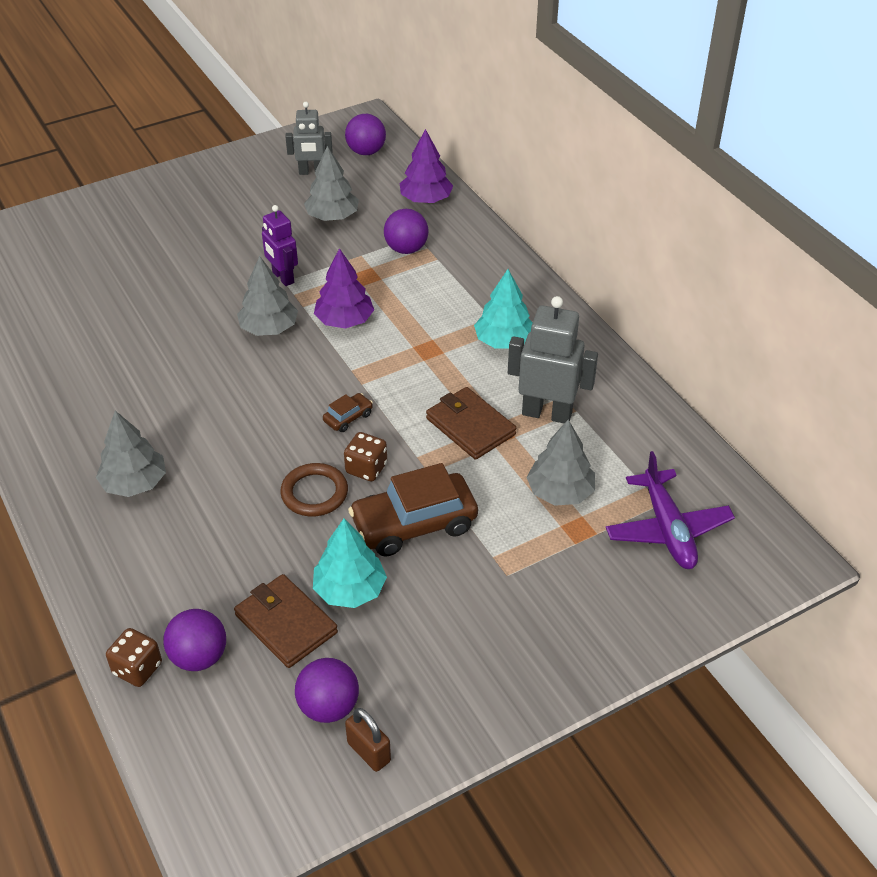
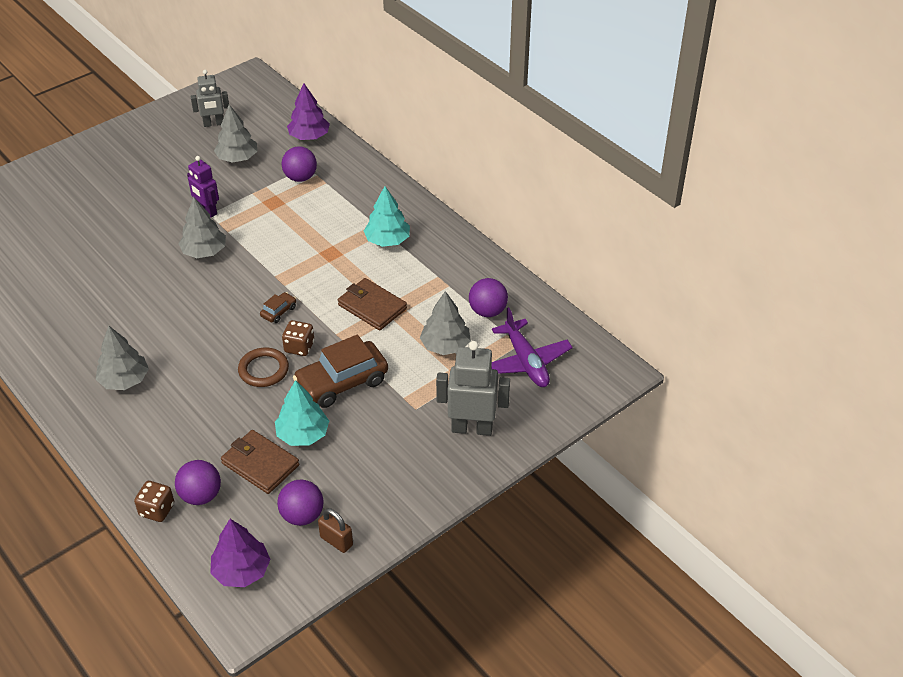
camera: 10 degrees left, 0 degrees up
purple tree [314,248,374,329] -> purple tree moved to [210,519,271,587]
purple ball [345,114,386,155] -> purple ball moved to [469,278,508,317]
grey robot [508,296,598,423] -> grey robot moved to [436,341,510,436]

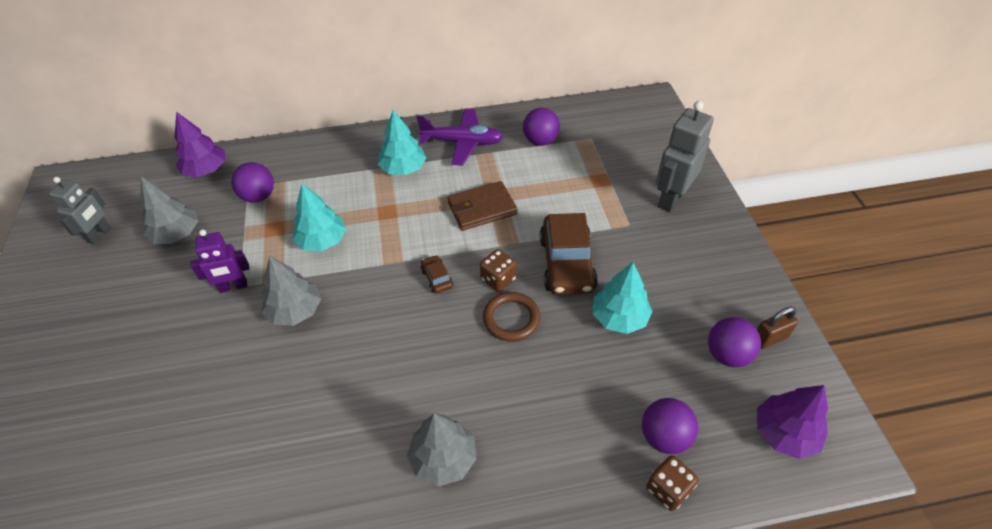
camera: 60 degrees left, 5 degrees up
brown wallet [221,430,299,494] -> none
grey tree [420,291,471,355] -> none
purple plane [491,307,573,387] -> purple plane moved to [417,108,503,166]
none -> turquoise tree [292,183,346,251]

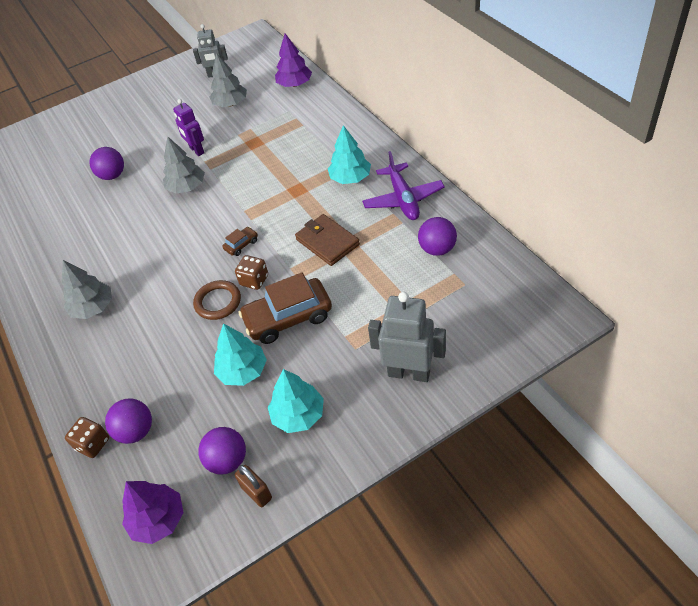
camera: 75 degrees right, 0 degrees up
purple ball [231,162,274,203] -> purple ball moved to [90,147,124,180]
turquoise tree [292,183,346,251] -> turquoise tree moved to [268,369,324,433]

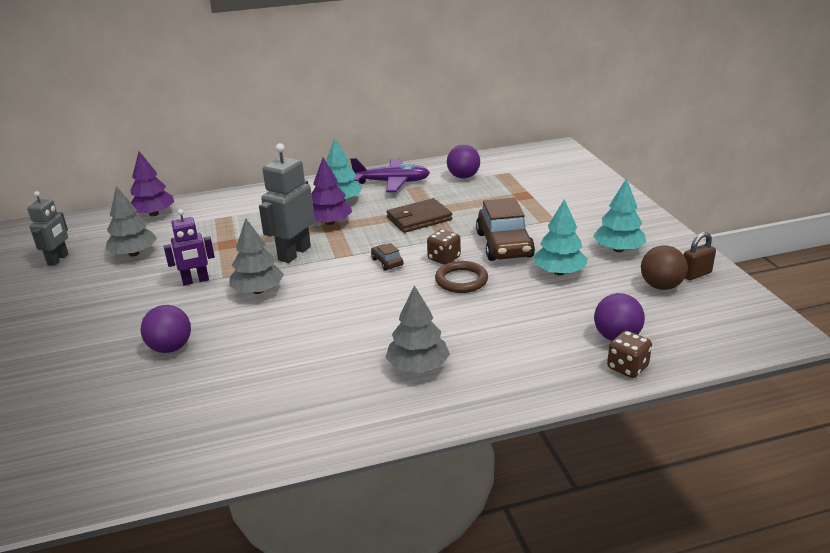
camera: 80 degrees left, 20 degrees down
purple tree [122,481,183,544] -> purple tree moved to [311,158,352,225]
purple ball [198,427,246,475] -> brown ball [641,245,687,290]
grey robot [368,292,446,382] -> grey robot moved to [259,143,315,263]

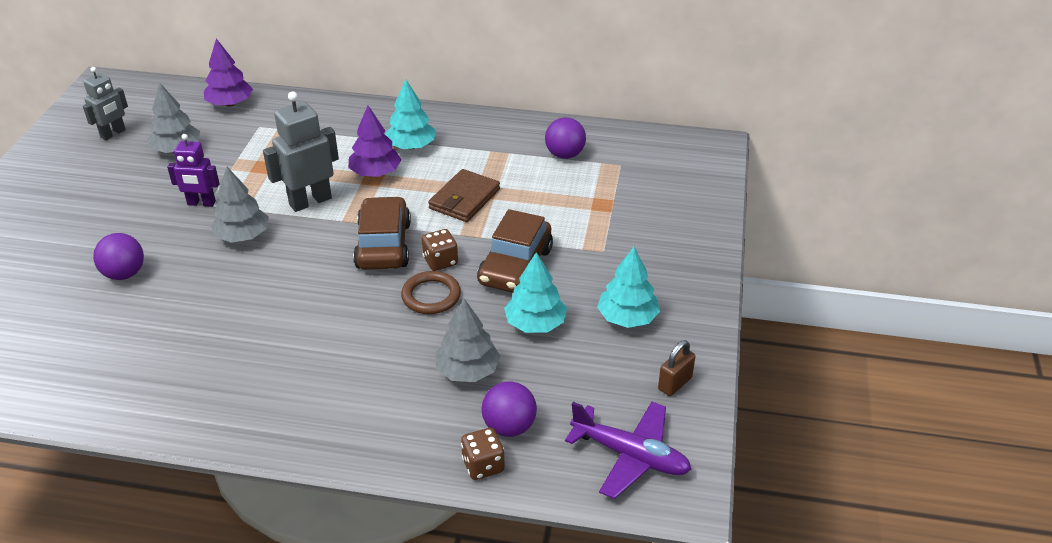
camera: 25 degrees right, 10 degrees up
purple plane [350,158,430,192] -> purple plane moved to [565,402,692,499]
brown car [371,243,403,271] -> brown car [353,196,411,270], size x2.22
grey tree [385,285,450,373] -> grey tree moved to [435,299,501,382]
brown wallet [387,198,452,233] -> brown wallet turned 60 degrees counterclockwise [428,169,500,222]
brown ball [641,245,687,290] -> none
brown padlock [684,232,716,280] -> brown padlock turned 45 degrees counterclockwise [658,340,695,396]

